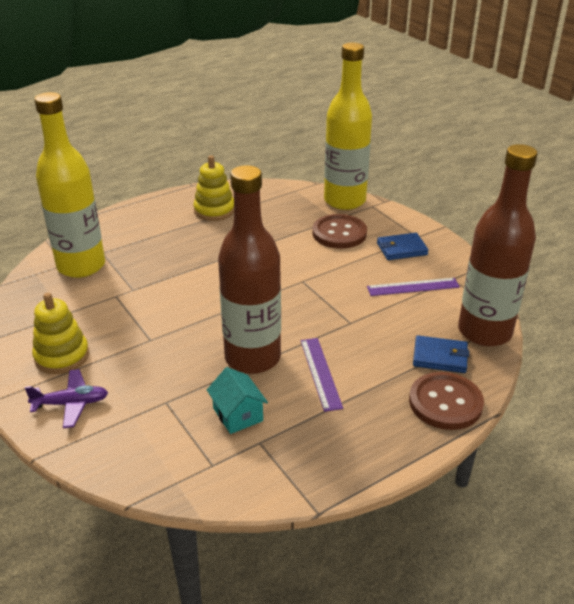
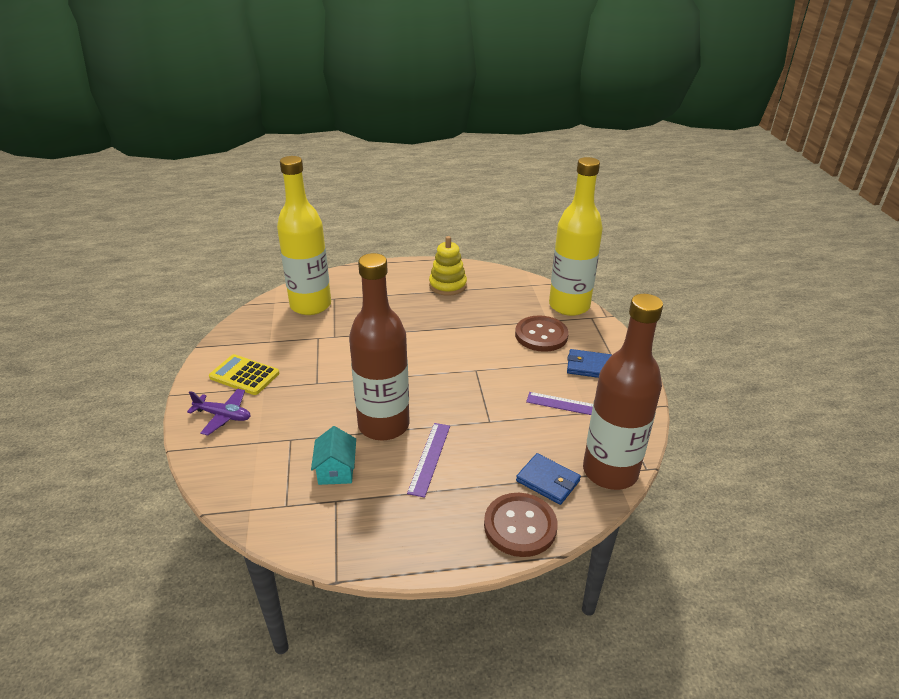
camera: 25 degrees right, 0 degrees up
yellow stacking toy [32,292,89,374] -> yellow calculator [209,354,279,395]

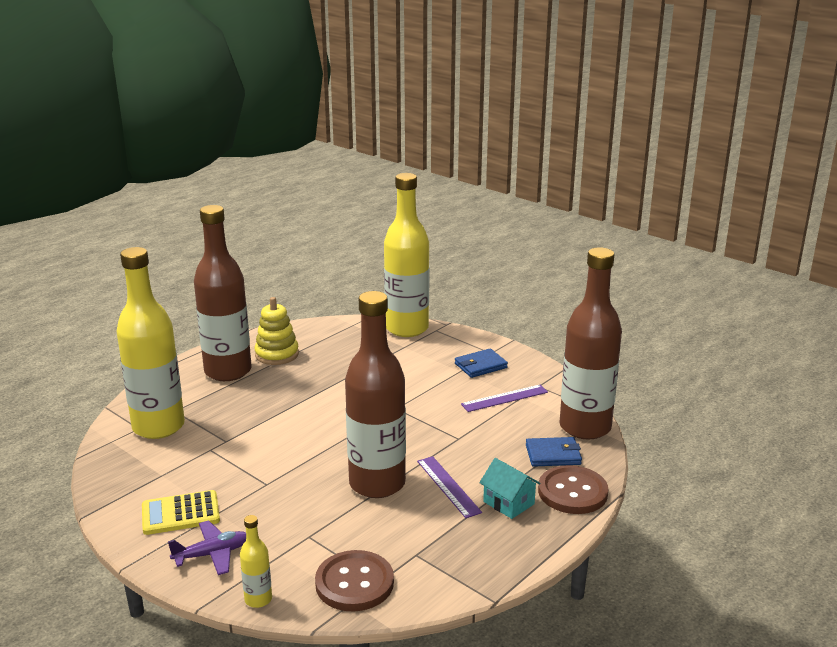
camera: 40 degrees left, 10 degrees down
turquoise house [311,426,356,485] -> turquoise house moved to [479,458,541,519]
brown button [515,315,569,352] -> brown button moved to [315,550,394,611]
none -> brown bottle [194,205,252,381]
none -> yellow bottle [240,515,272,608]

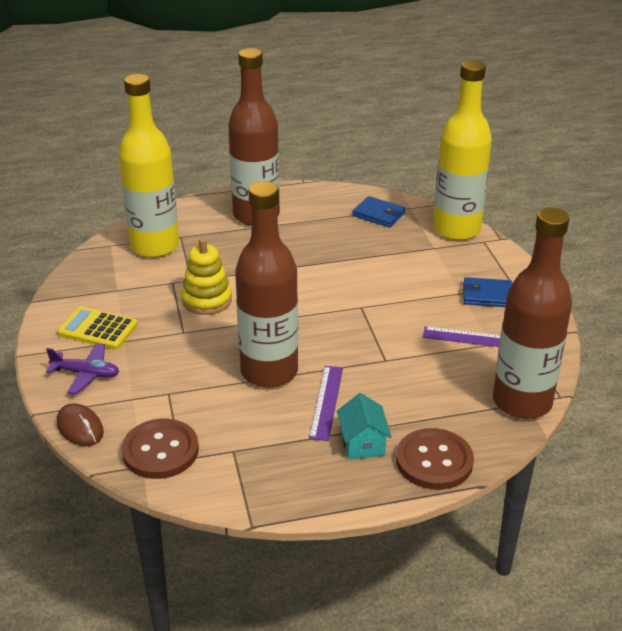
camera: 35 degrees right, 10 degrees up
yellow bottle [240,515,272,608] -> brown mouse [57,403,104,446]
yellow stacking toy [255,297,299,365] -> yellow stacking toy moved to [181,238,232,315]
blue wallet [526,437,582,467] -> blue wallet moved to [352,196,405,227]

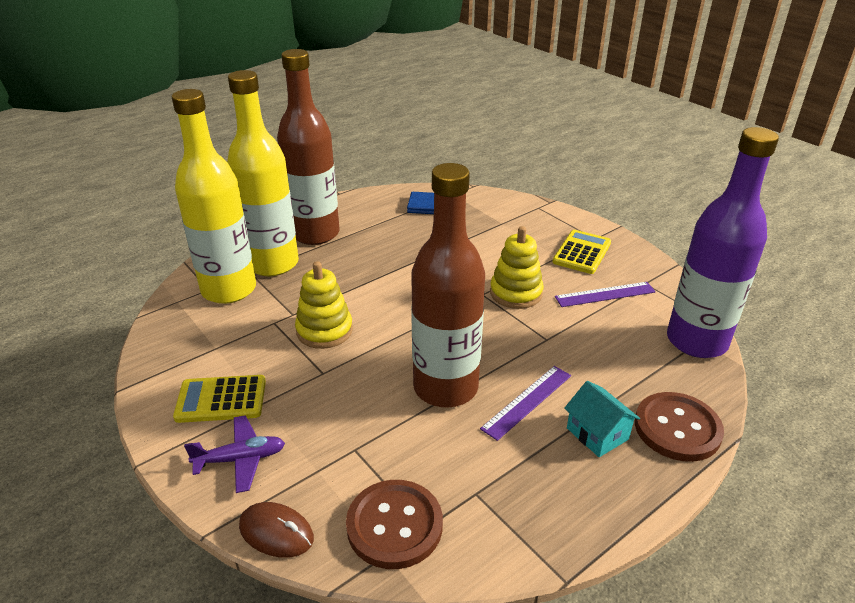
camera: 25 degrees left, 0 degrees up
purple ruler [309,366,343,441] -> purple ruler turned 60 degrees clockwise [480,366,571,441]
yellow bottle [433,60,492,241] -> yellow bottle moved to [227,70,299,276]
blue wallet [463,277,512,307] -> yellow calculator [553,230,611,274]
brown bottle [493,208,572,419] -> purple bottle [667,127,779,358]
none -> yellow stacking toy [490,226,544,309]

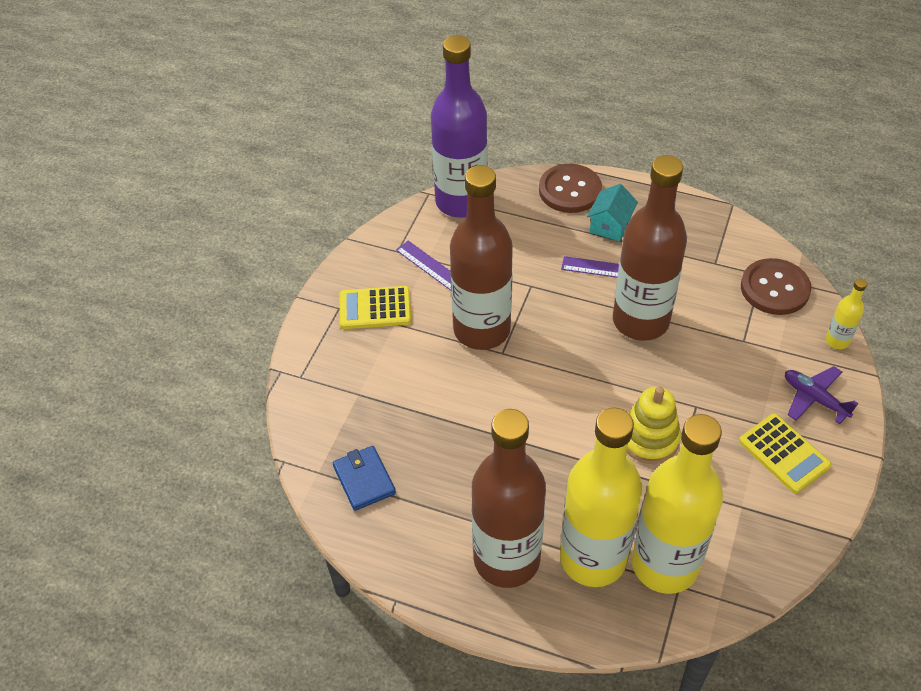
camera: 120 degrees left, 15 degrees up
brown mouse [239,502,314,558] -> yellow bottle [826,279,867,349]
yellow stacking toy [490,226,544,309] -> brown bottle [450,165,513,350]

